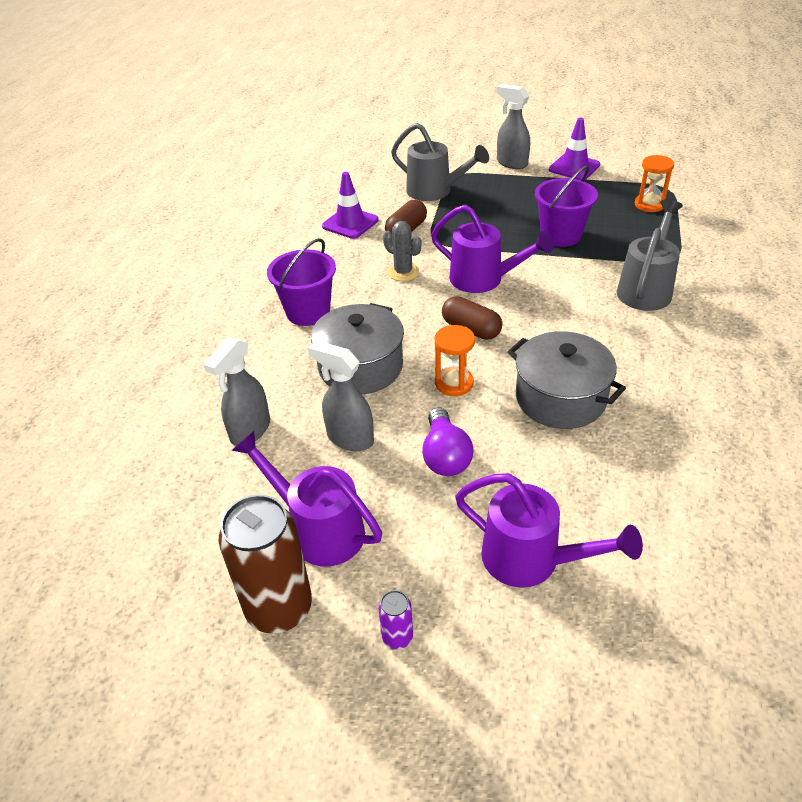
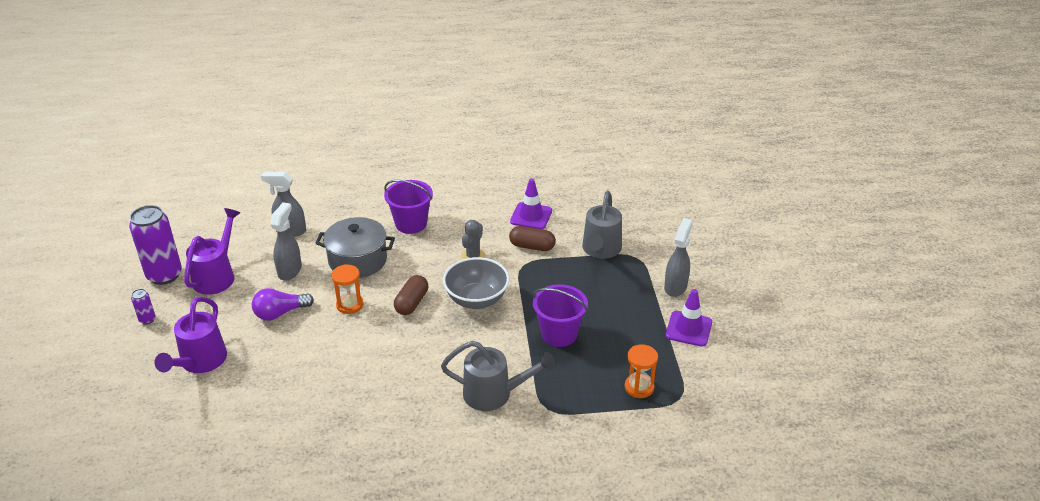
camera: 70 degrees right, 5 degrees down
brown can [218,494,312,634] -> purple can [129,205,182,285]
purple watering can [431,205,553,293] -> grey bowl [443,257,509,309]
grey pot [508,331,626,429] -> none

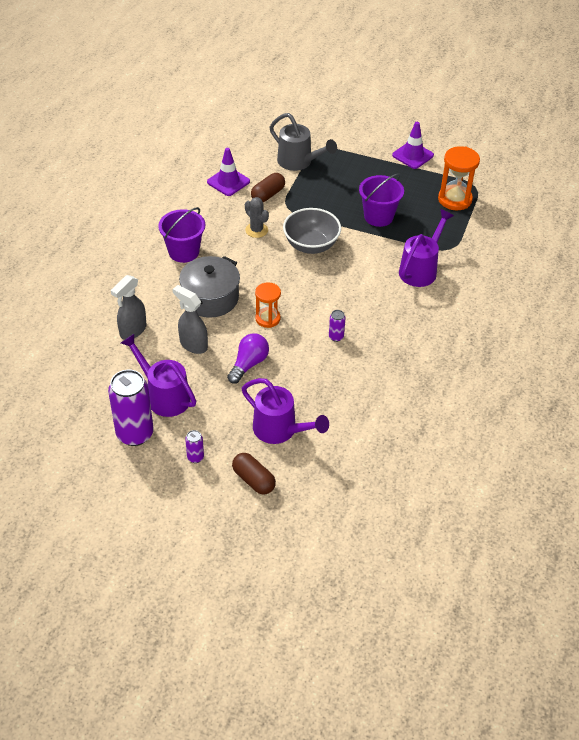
camera: 65 degrees left, 10 degrees up
purple light bulb [252,288,314,321] -> purple light bulb turned 150 degrees counterclockwise [227,333,269,384]
brown capsule [394,275,428,315] -> brown capsule moved to [232,453,276,495]
grey watering can [441,341,556,411] -> purple watering can [399,209,454,287]
orange hourglass [625,344,658,398] -> orange hourglass [438,146,480,210], size x1.52
grey spray bottle [664,218,693,297] -> none
none -> purple can [329,310,346,342]

